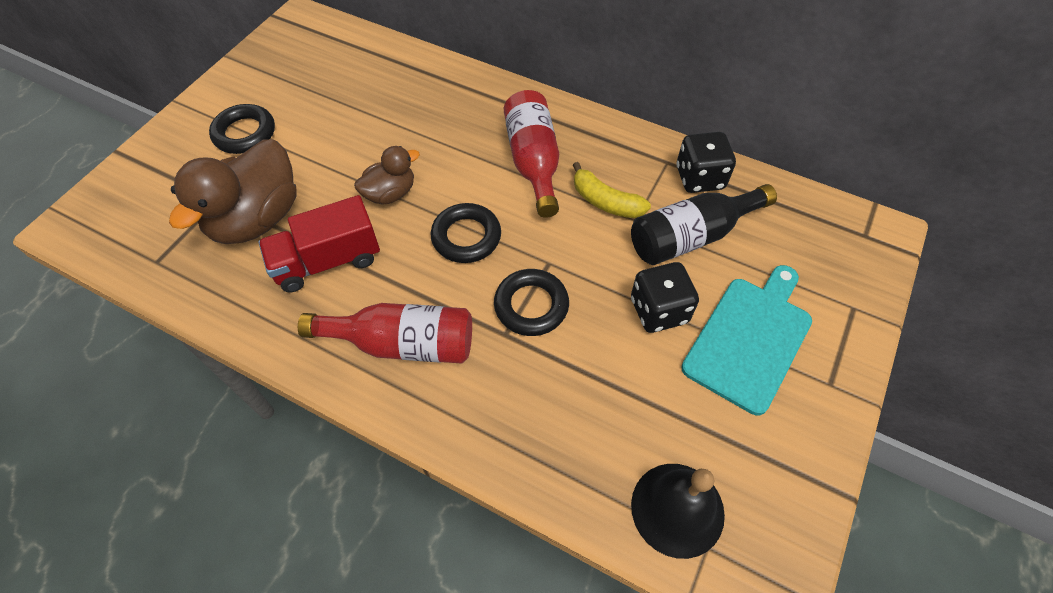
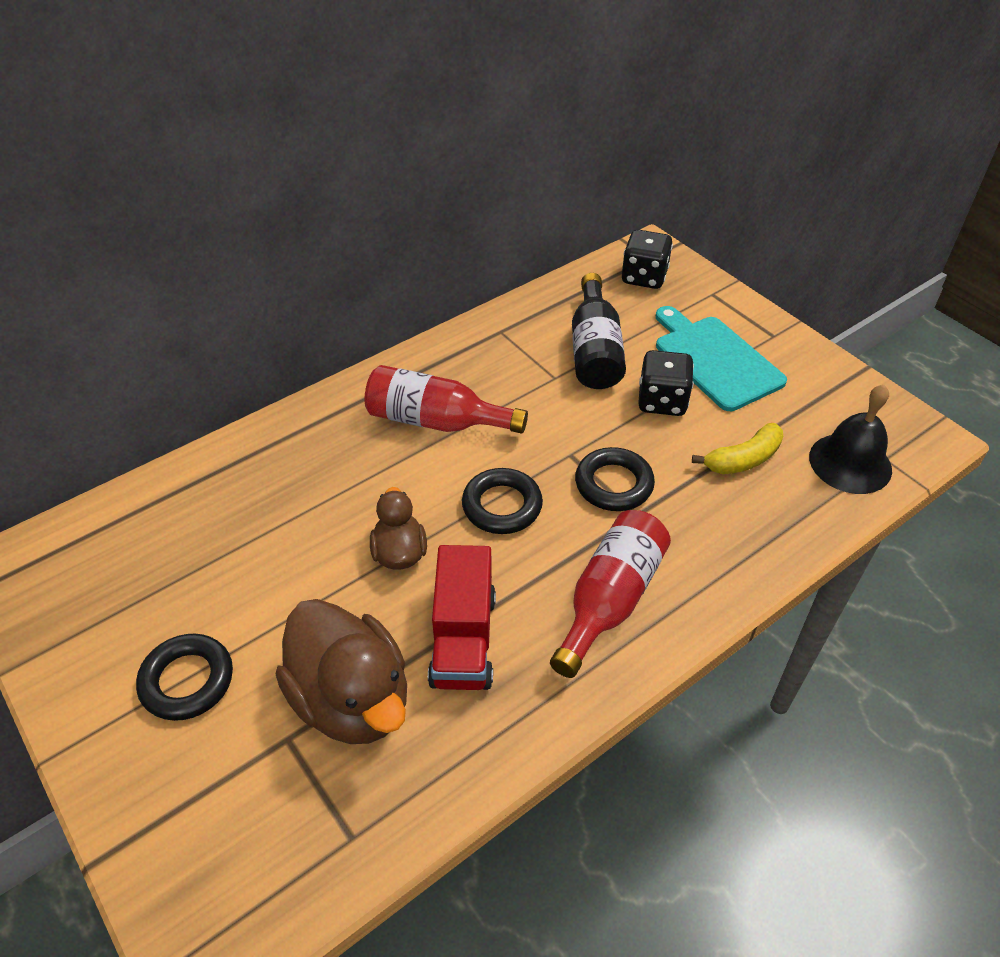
camera: 65 degrees left, 10 degrees down
yellow banana [573,162,651,218] -> yellow banana moved to [692,423,783,474]
black dice [676,132,736,193] -> black dice moved to [622,230,673,289]

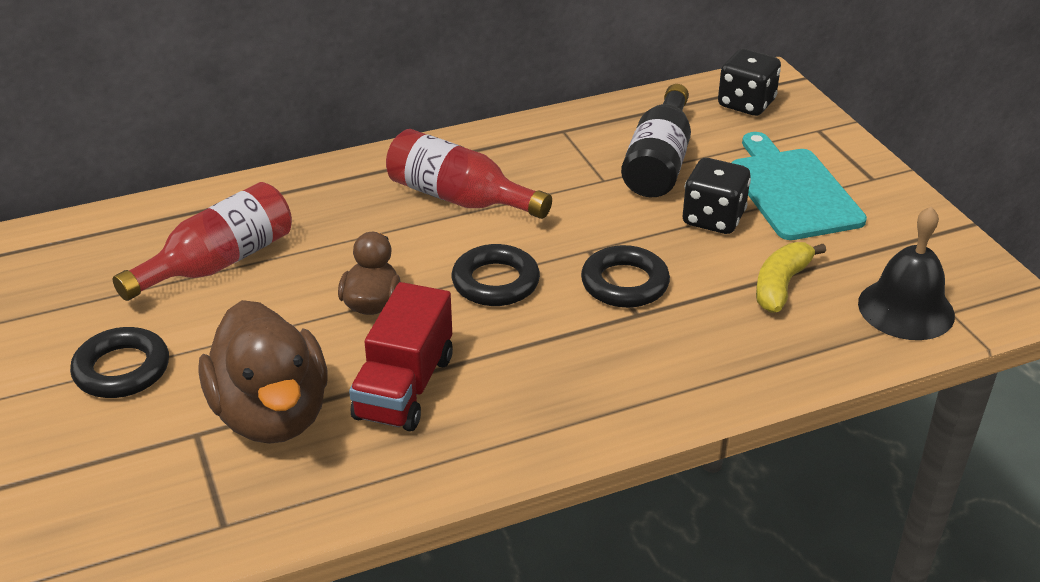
camera: 15 degrees right, 10 degrees down
red bottle [550,510,671,678] -> red bottle moved to [113,182,292,301]
yellow banana [692,423,783,474] -> yellow banana turned 135 degrees clockwise [756,242,826,312]

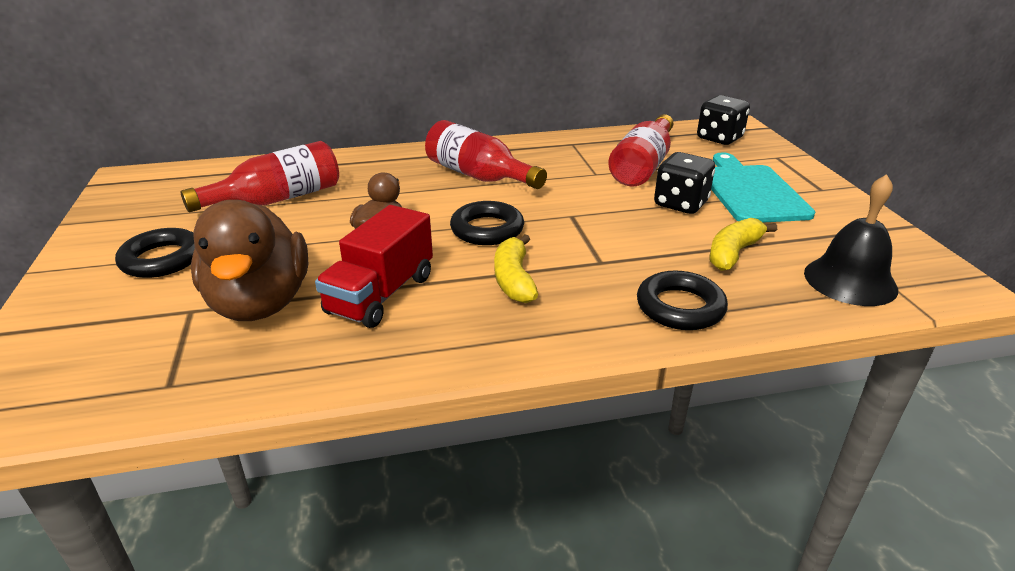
camera: 10 degrees right, 5 degrees down
black ring [581,245,670,308] -> black ring moved to [637,271,728,330]
black bottle [621,84,691,197] -> red bottle [608,114,673,186]
none -> yellow banana [494,235,538,303]

